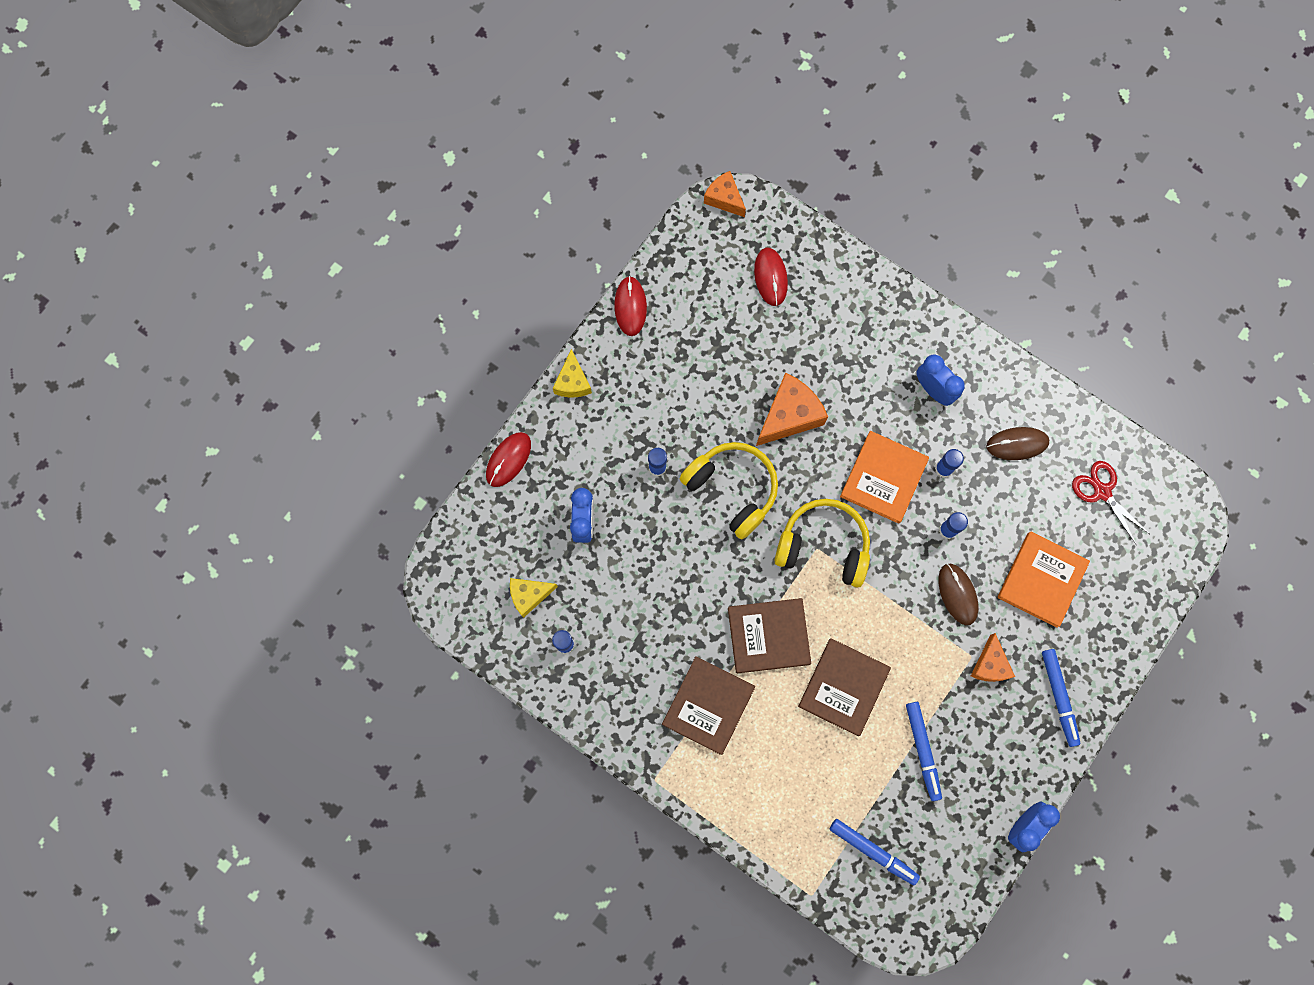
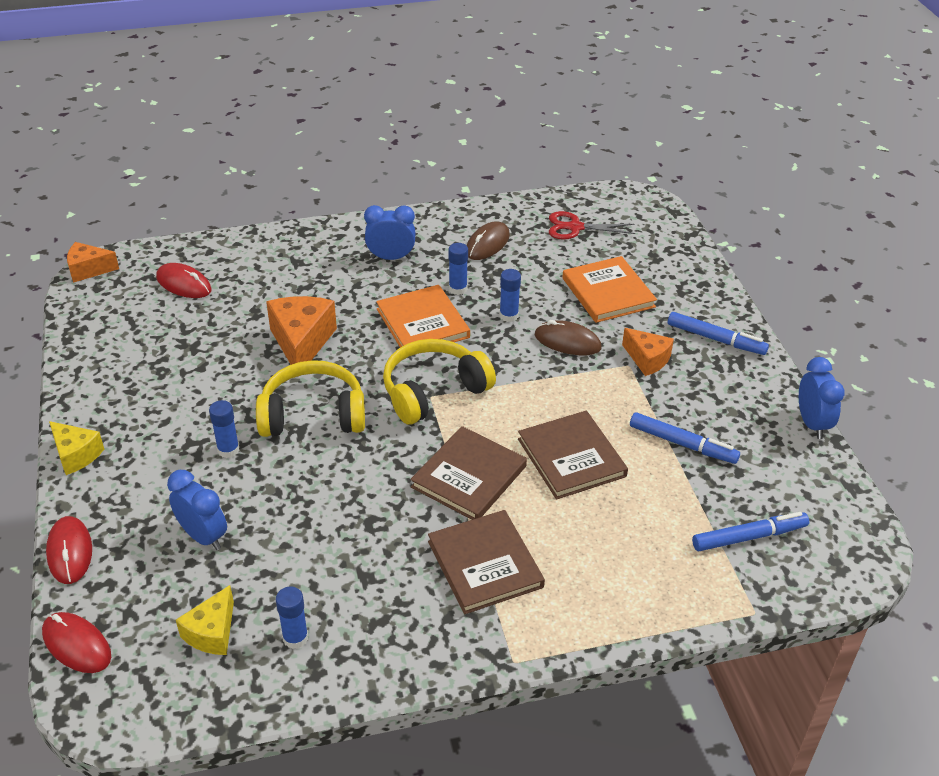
camera: 50 degrees left, 35 degrees down
red mouse [614,276,647,336] -> red mouse moved to [42,612,111,673]

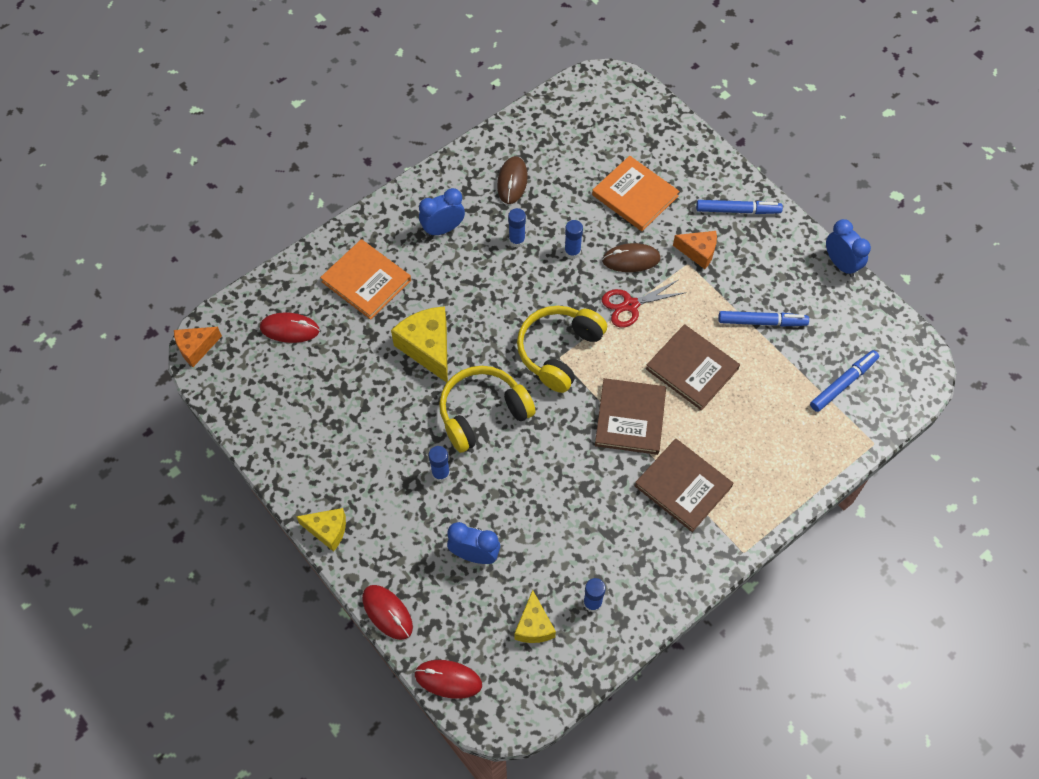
camera: 25 degrees left, 20 degrees up
orange cheese [266,296,337,377] -> yellow cheese [391,306,448,383]
orange book [376,285,470,347] -> orange book moved to [320,239,411,320]
red scissors [549,211,635,240] -> red scissors moved to [602,280,687,328]

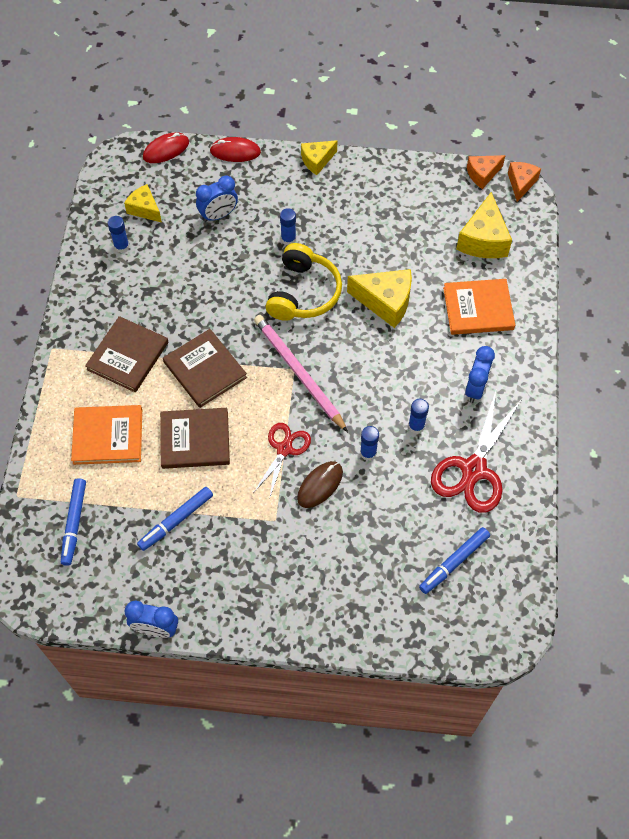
camera: 135 degrees right, 0 degrees up
red mouse [260,312,320,343] -> yellow cheese [456,192,512,258]
brown mouse [497,156,528,204] -> red scissors [431,391,521,513]
yellow headphones [517,306,607,393] -> pink pencil [254,315,348,432]
orange book [592,156,680,231] -> orange book moved to [71,405,142,465]
brown book [635,439,733,532] -> brown book turned 60 degrees counterclockwise [85,316,168,392]
orange cheese [673,231,717,269] -> orange cheese moved to [467,155,506,189]
blue marker [696,200,783,214] -> blue marker moved to [419,527,490,594]

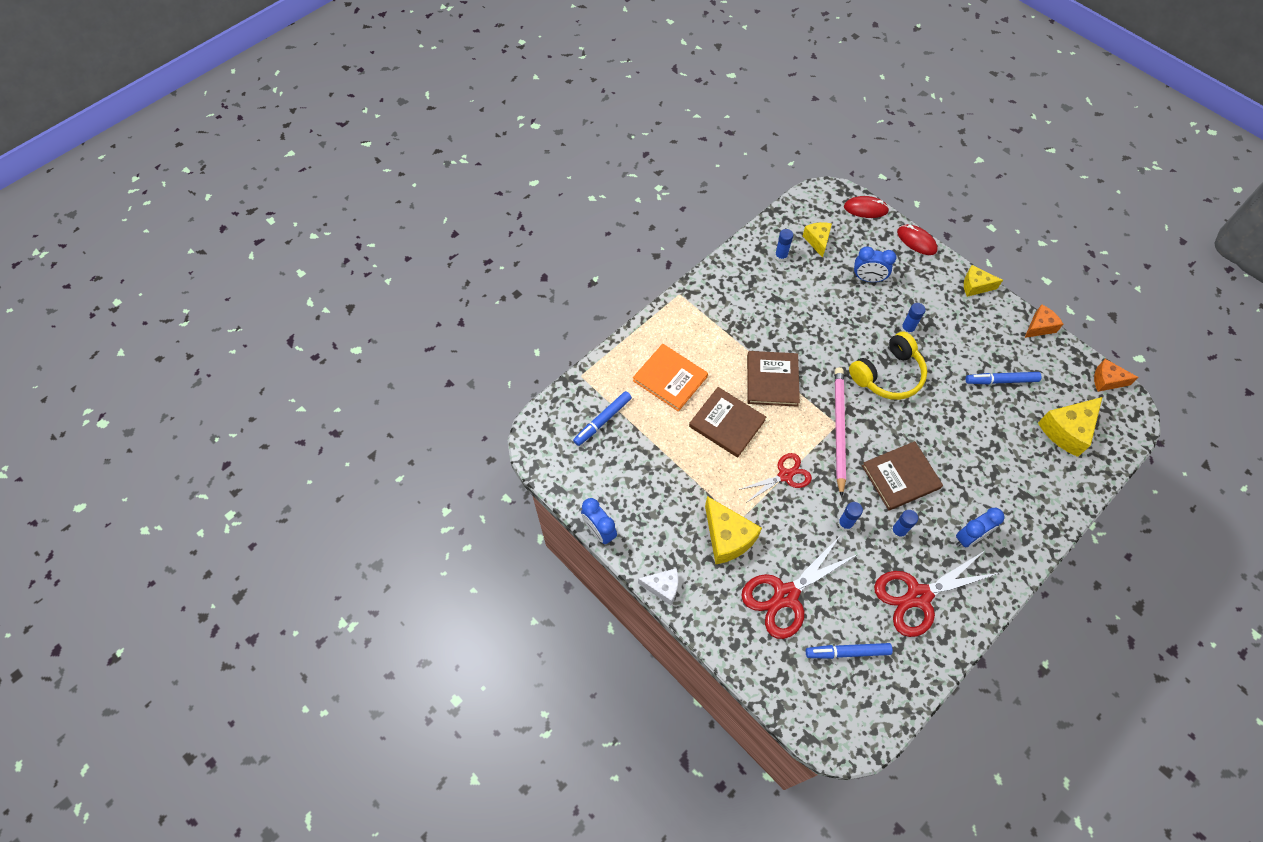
camera: 40 degrees right, 0 degrees up
brown book [85,316,168,392] -> brown book moved to [862,441,943,511]
blue marker [137,487,213,551] -> blue marker moved to [966,372,1041,384]
brown mouse [297,461,343,508] -> none
yellow cheese [347,269,412,328] -> yellow cheese moved to [705,496,762,564]
orange book [443,279,515,335] -> none
orange cheese [508,162,541,202] -> orange cheese moved to [1024,304,1063,338]
none -> white cheese [638,568,678,605]
none -> red scissors [741,536,860,639]

